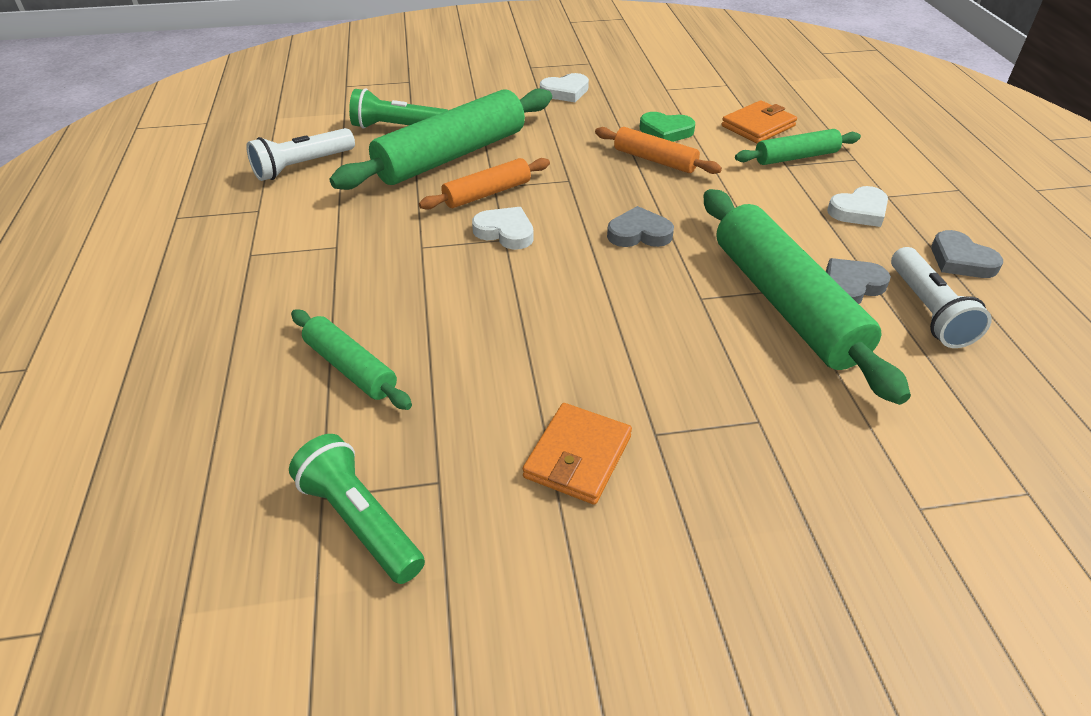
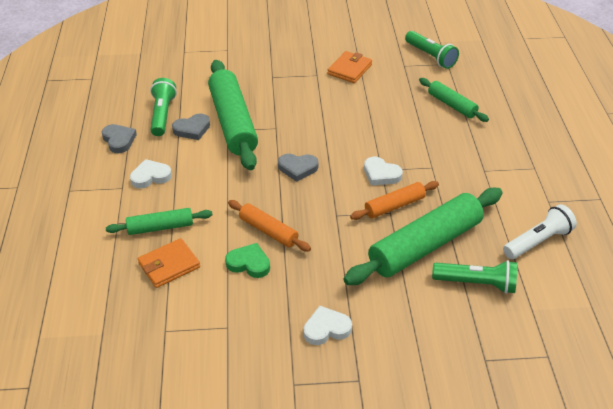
camera: 175 degrees left, 0 degrees up
white flashlight [891,247,992,348] -> green flashlight [150,78,177,136]

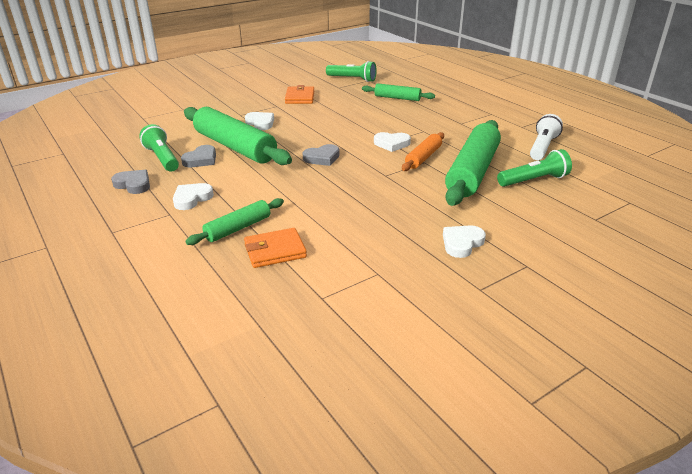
camera: 30 degrees left, 10 degrees down
orange wallet [138,238,200,288] -> orange wallet turned 45 degrees clockwise [244,228,307,268]
green heart [225,243,270,278] -> none
orange rolling pin [228,200,311,252] -> none
none -> white heart [245,112,274,130]

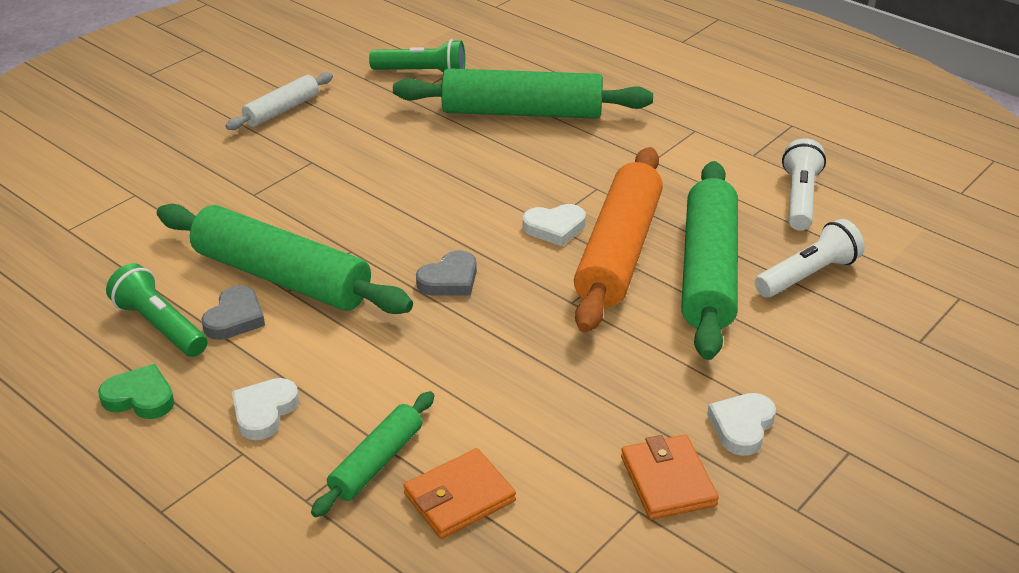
camera: 15 degrees left, 5 degrees up
grey heart [111,170,150,194] -> green heart [98,364,174,419]
white heart [245,112,274,130] -> none
orange wallet [285,85,314,104] -> orange wallet moved to [621,435,719,520]
green rolling pin [362,83,435,101] -> green rolling pin [393,68,653,119], size x1.91
orange rolling pin [402,132,444,171] -> orange rolling pin [574,147,663,333], size x1.91
green flashlight [497,149,572,187] -> white flashlight [755,219,865,297]
none -> white rolling pin [225,72,333,130]

